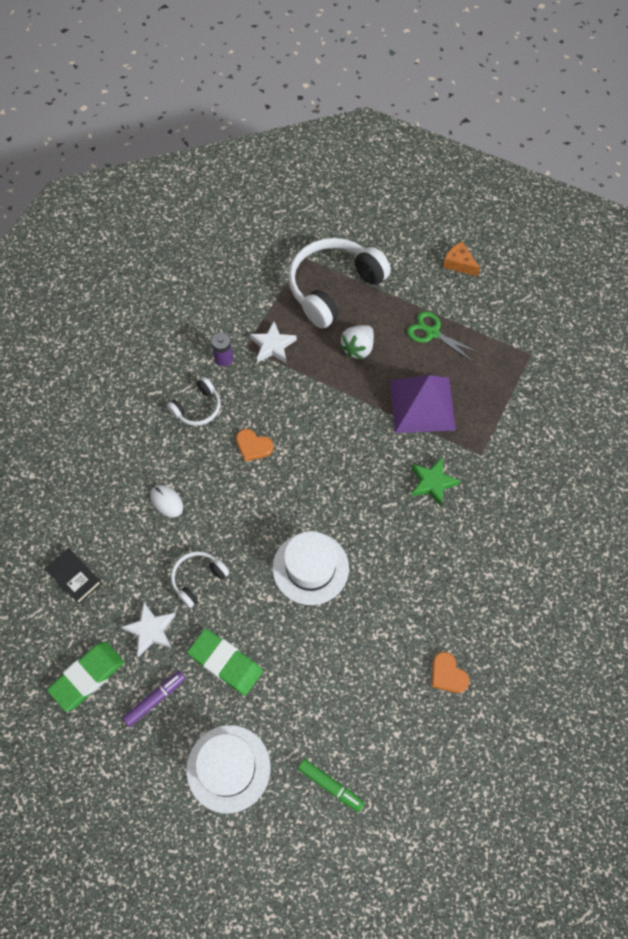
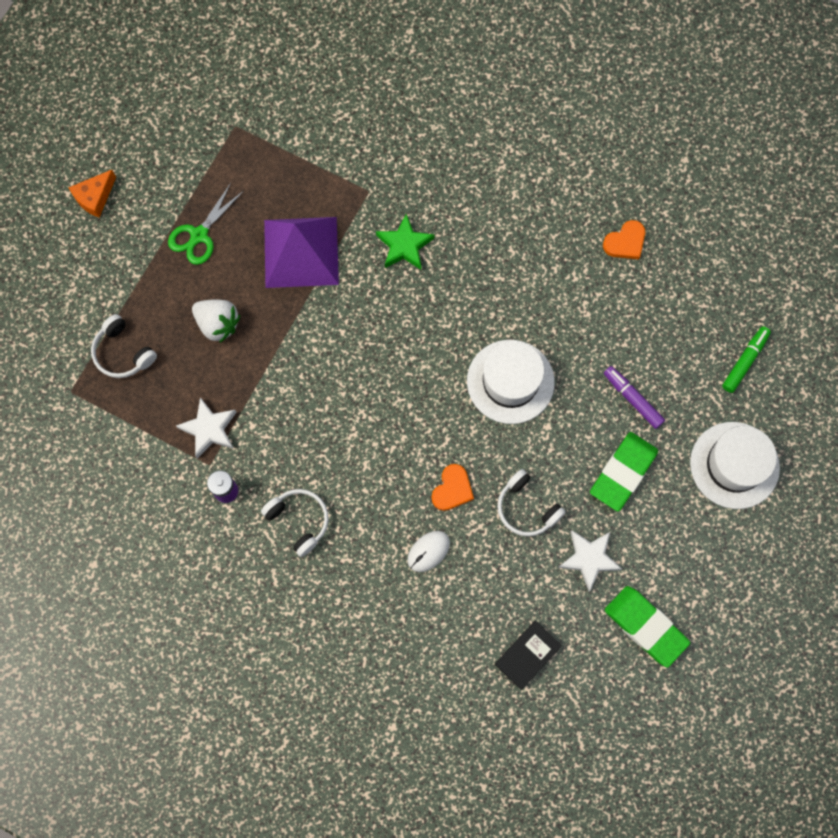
camera: 90 degrees left, 10 degrees up
purple marker [123,671,185,727] -> purple marker moved to [604,366,665,429]
orange heart [236,429,273,462] -> orange heart moved to [431,464,474,511]
white headphones [288,238,391,329] -> white headphones [91,314,157,378], size x0.49

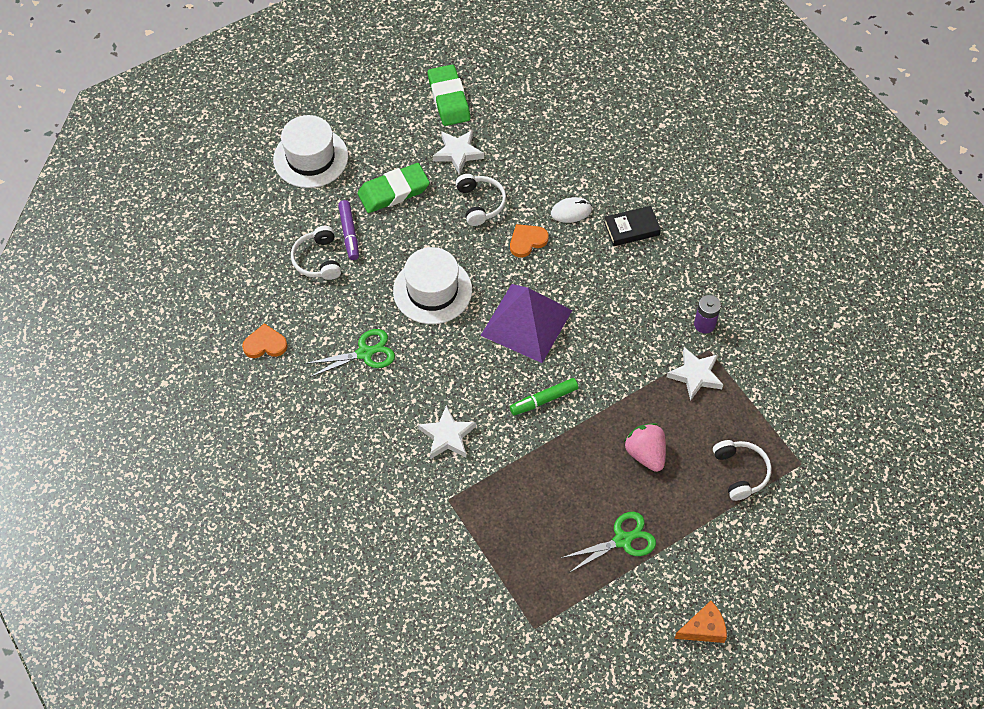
camera: 150 degrees left, 15 degrees down
white strawberry [192,299,240,343] -> pink strawberry [624,423,666,472]
white headphones [261,489,329,557] -> white headphones moved to [291,226,341,280]
purple pyramid [264,217,339,288] -> purple pyramid moved to [481,284,572,363]
green star [376,213,434,270] -> white star [418,405,476,459]
black book [495,621,562,690] -> black book moved to [604,206,661,246]
green marker [722,326,771,393] -> green marker moved to [510,378,578,415]
none -> green scissors [304,329,395,377]

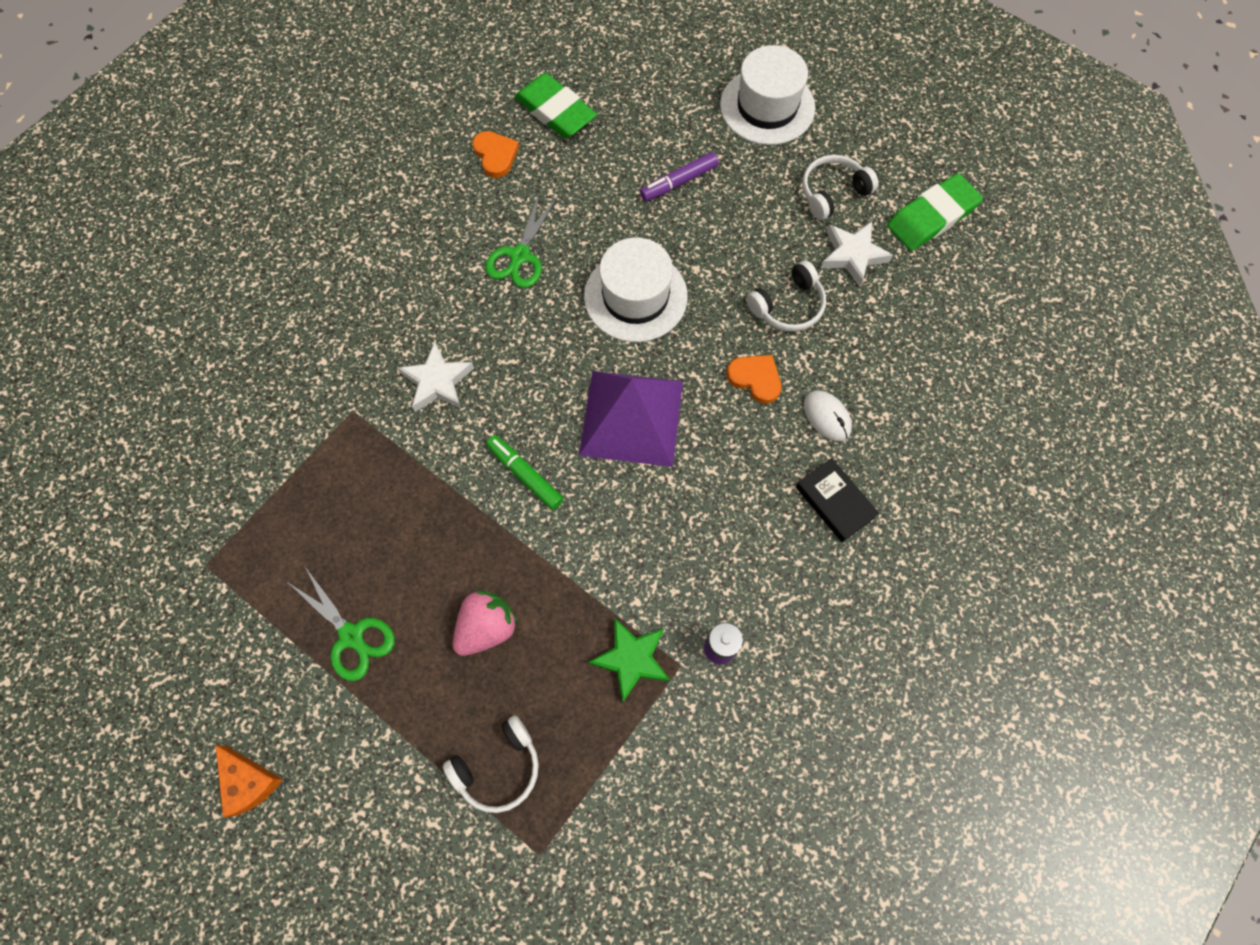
camera: 70 degrees right, 10 degrees up
white headphones [291,226,341,280] -> white headphones moved to [802,155,879,220]
green scissors [304,329,395,377] -> green scissors turned 60 degrees clockwise [485,194,557,288]
green eraser [357,163,430,213] -> green eraser moved to [514,73,597,138]
white star [667,347,723,401] -> green star [588,617,670,702]

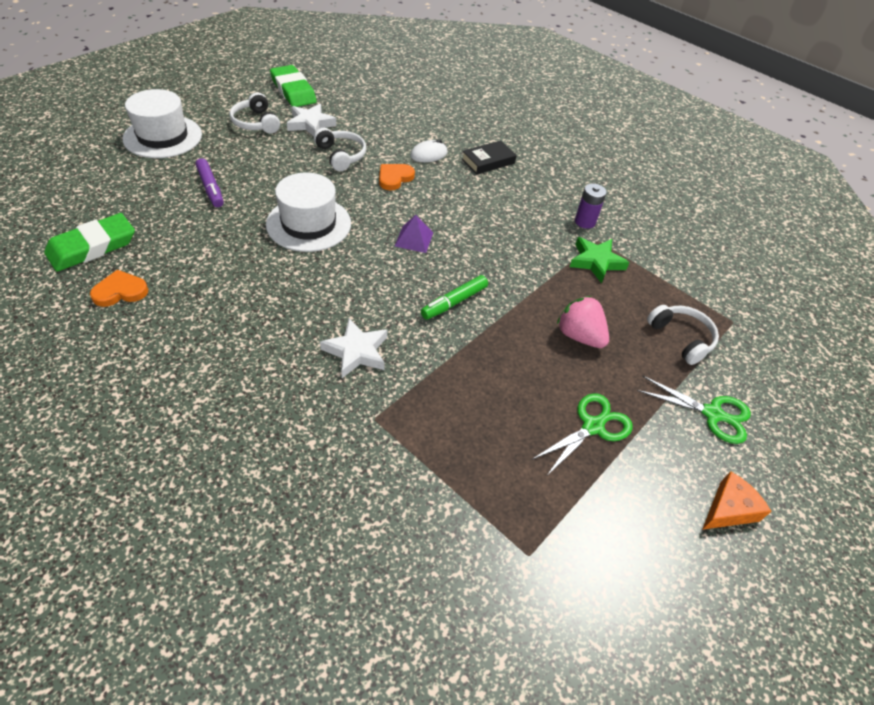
camera: 90 degrees left, 20 degrees down
green scissors [485,194,557,288] -> green scissors moved to [637,375,751,444]
purple pyramid [579,371,683,467] -> purple pyramid [395,215,433,253], size x0.45

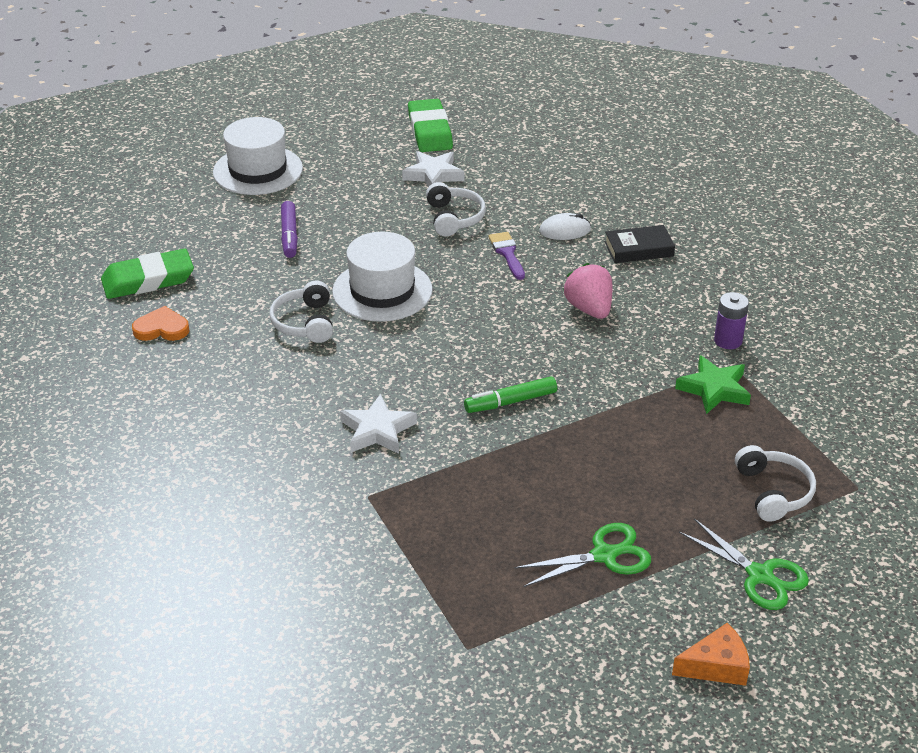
camera: 25 degrees right, 10 degrees down
white headphones [230,92,280,133] -> white headphones moved to [269,281,333,343]
orange heart [379,164,415,191] -> purple brush [488,232,525,280]
purple pyramid [395,215,433,253] -> none
pink strawberry [557,296,609,348] -> pink strawberry moved to [563,263,612,319]

